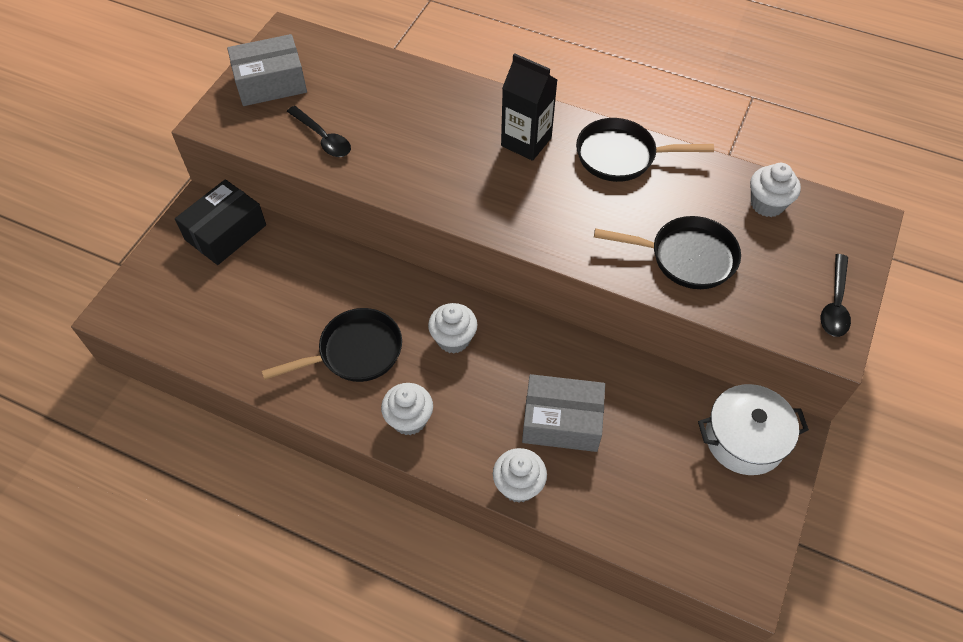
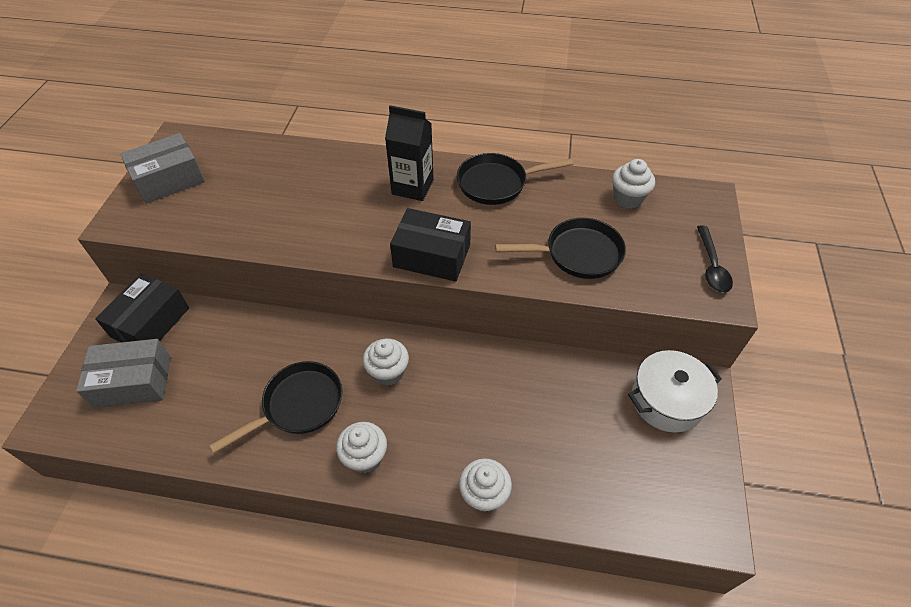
camera: 15 degrees left, 5 degrees down
black spoon [287,106,351,157] -> none
grey box [522,374,605,452] -> grey box moved to [76,339,171,408]
none -> black box [390,208,471,282]

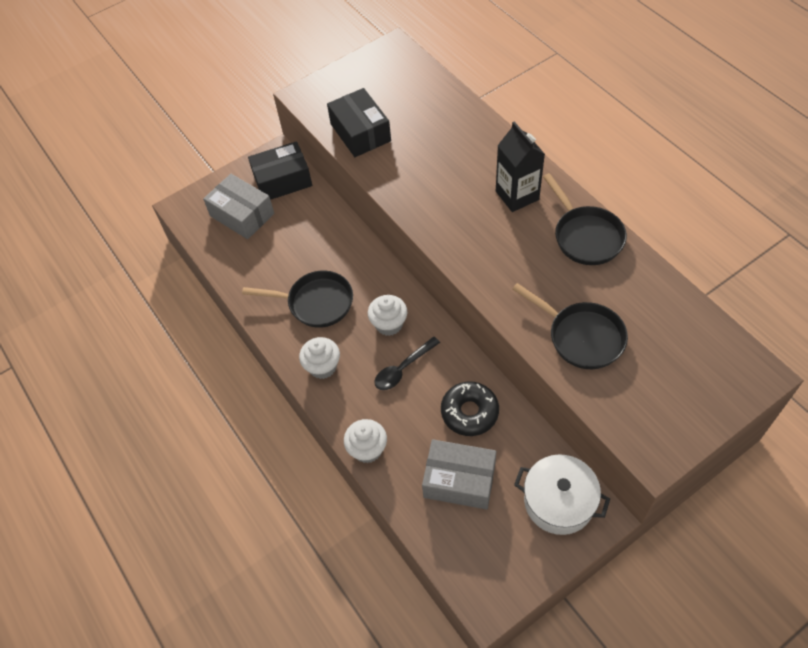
camera: 50 degrees right, 5 degrees up
grey box [120,133,205,204] -> grey box moved to [422,439,496,510]
black box [390,208,471,282] -> black box moved to [327,88,391,157]
black pan [457,153,574,205] -> black pan turned 150 degrees counterclockwise [543,173,627,265]
white cupcake [612,159,655,209] -> none
black spoon [697,225,733,293] -> black spoon moved to [374,337,440,390]
none -> black donut [441,381,499,436]

